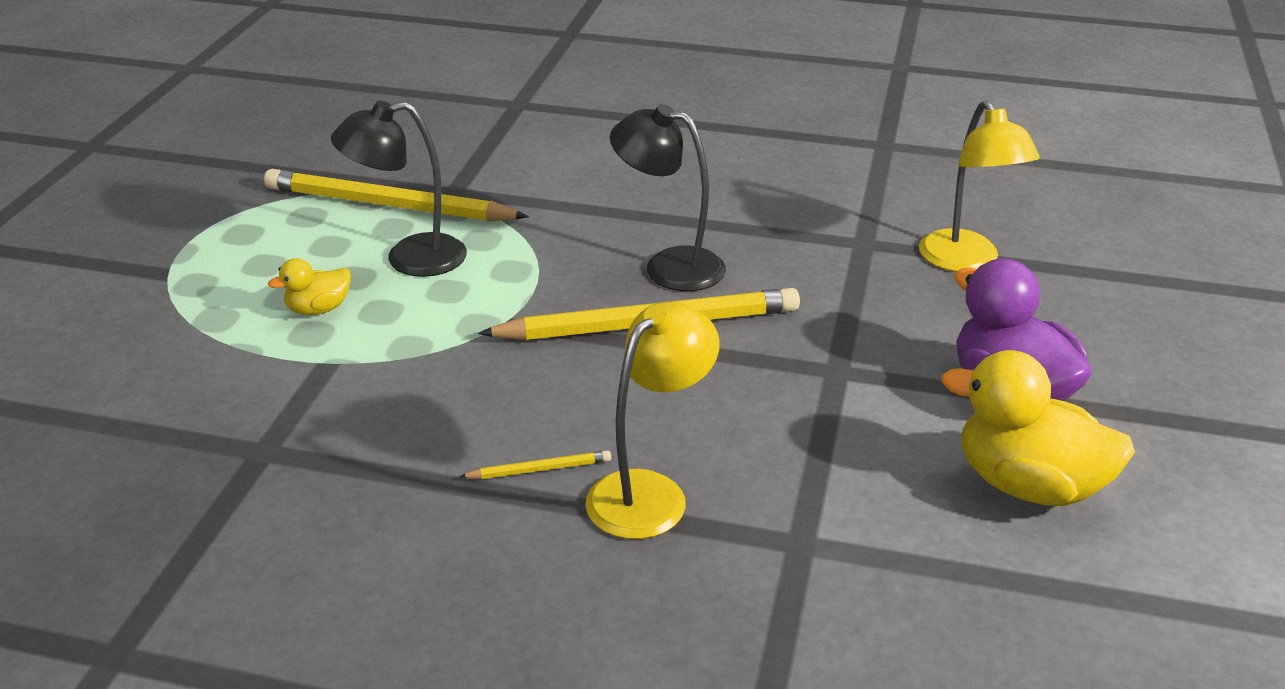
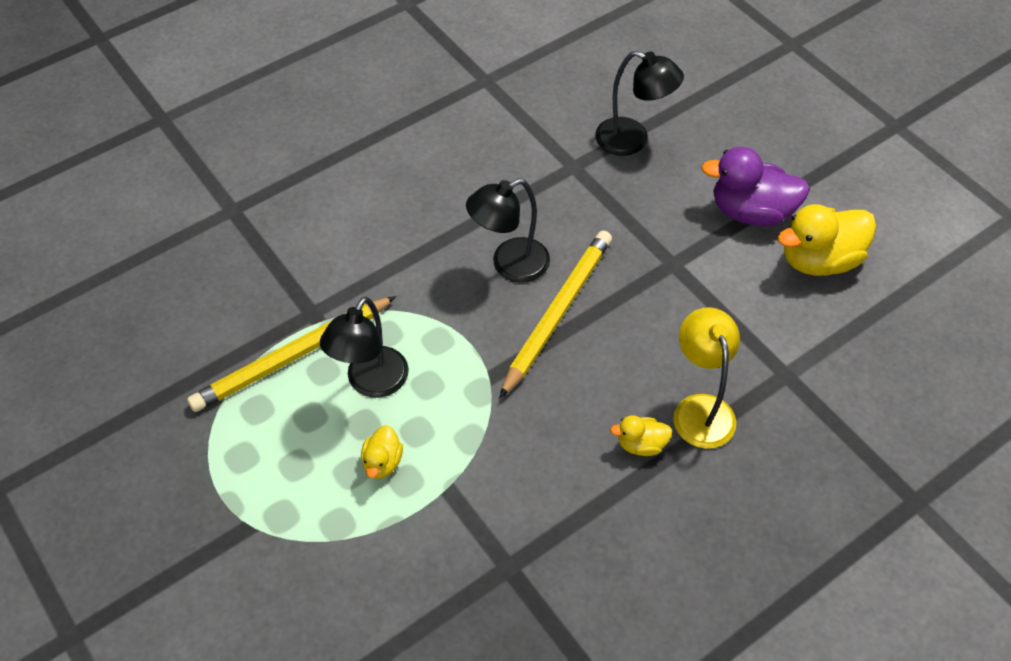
camera: 50 degrees left, 20 degrees up
yellow pencil [459,451,611,479] -> yellow duck [610,415,672,456]
yellow lamp [919,100,1040,272] -> black lamp [595,51,684,156]

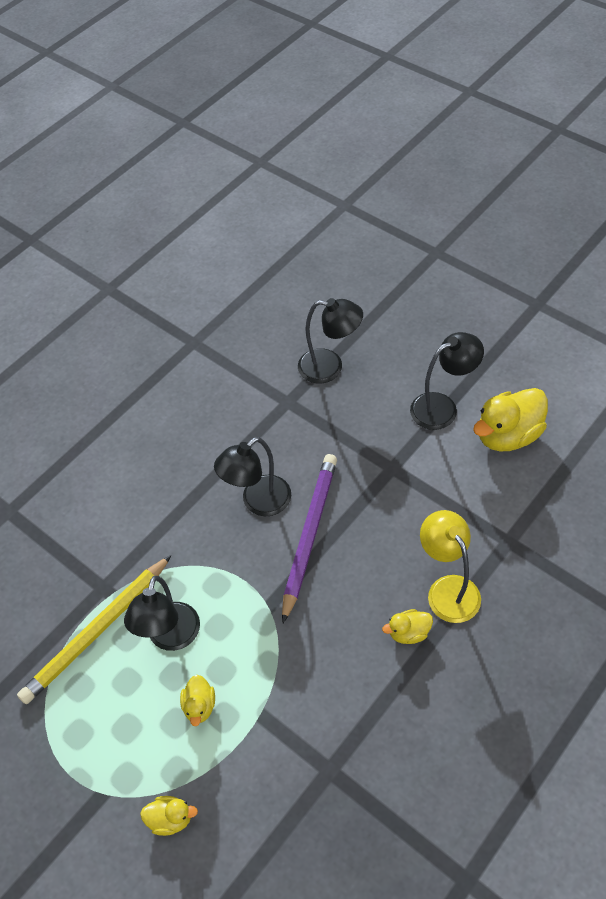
camera: 10 degrees left, 0 degrees up
yellow pencil [500,230,612,398] -> purple pencil [282,454,337,624]
purple duck [701,147,810,227] -> black lamp [410,332,484,430]
none -> yellow duck [140,796,198,836]

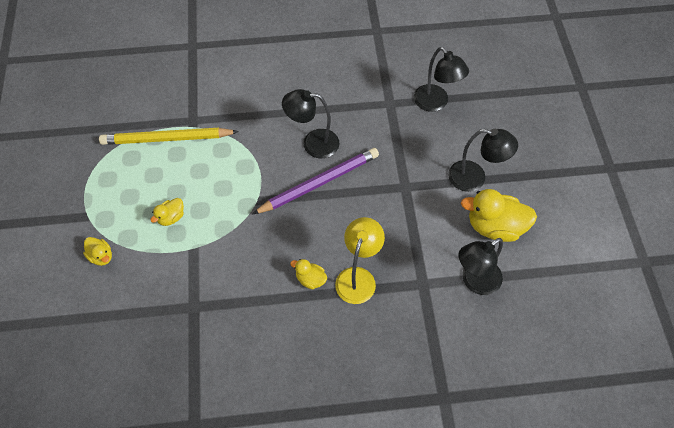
camera: 40 degrees right, 5 degrees up
black lamp [124,576,200,651] -> black lamp moved to [458,238,503,295]

